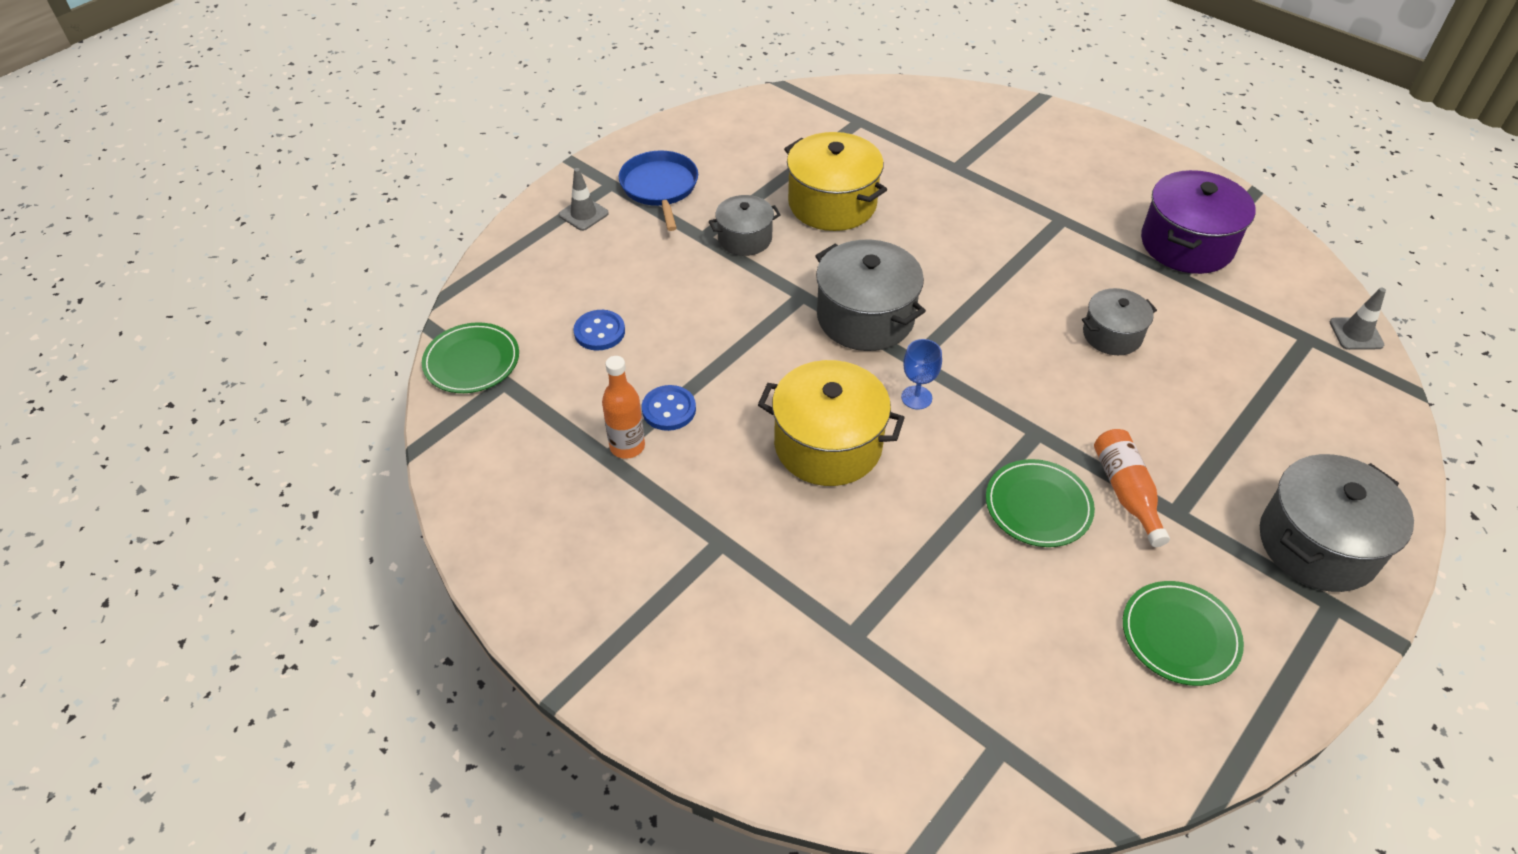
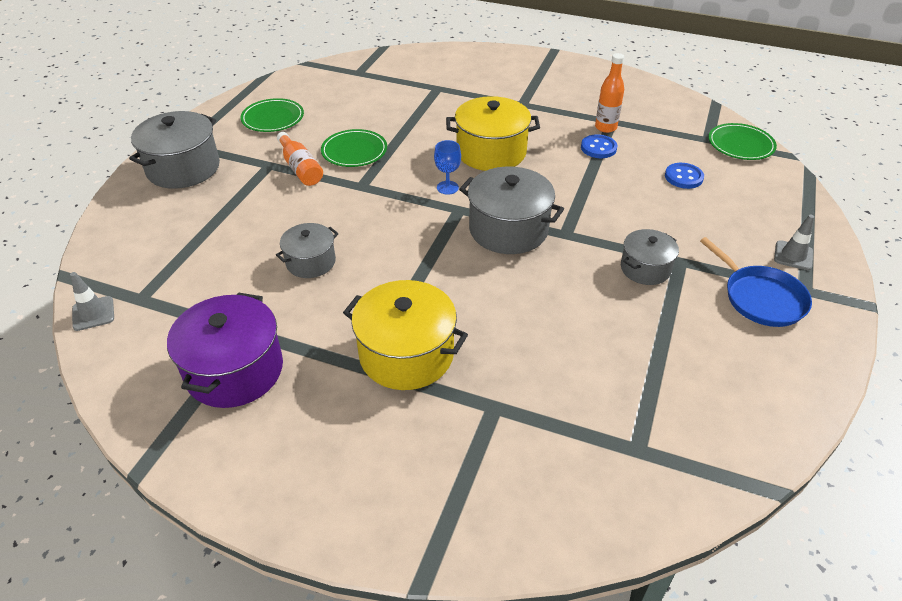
camera: 160 degrees right, 5 degrees down
yellow pot [784,132,887,231] -> yellow pot moved to [343,280,468,390]

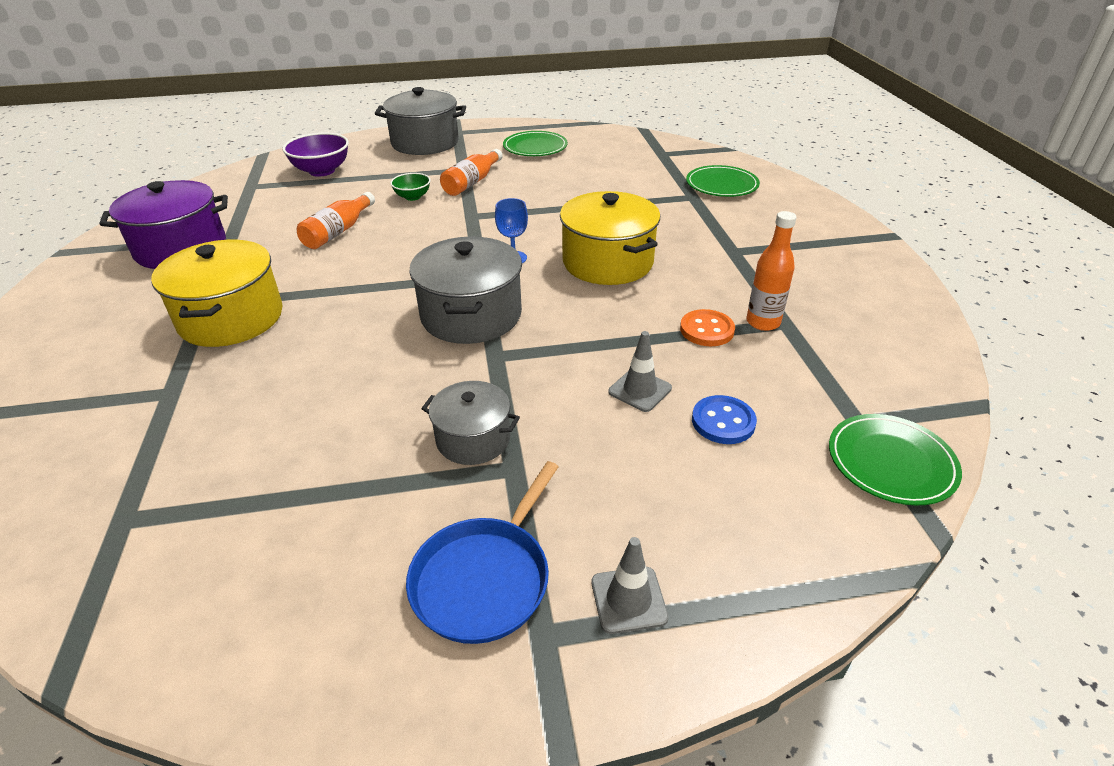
camera: 60 degrees right, 5 degrees down
grey traffic cone [70,272,114,331] -> grey traffic cone moved to [608,331,672,412]
grey pot [276,223,338,278] -> orange bottle [297,192,375,249]
green plate [321,129,387,167] -> green plate moved to [686,165,760,197]
blue button [581,134,617,158] -> orange button [680,309,735,346]
none -> purple bowl [282,133,349,177]
none -> green bowl [390,173,431,201]

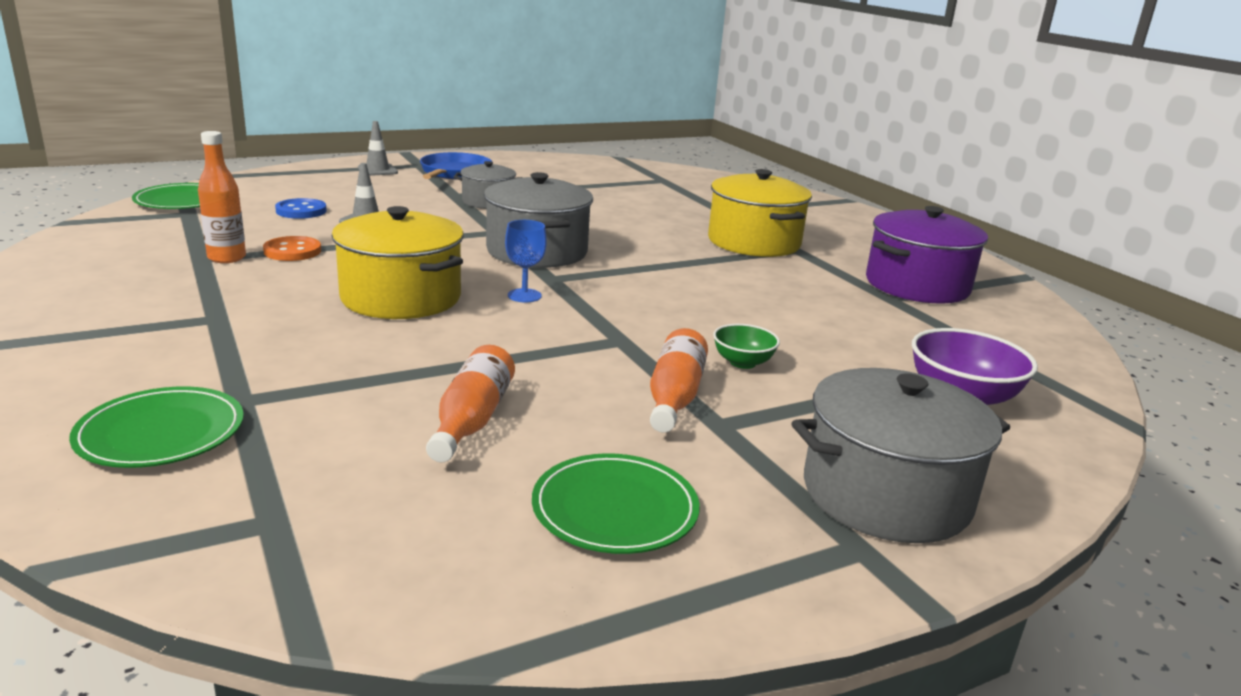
camera: 160 degrees right, 15 degrees down
orange bottle [297,192,375,249] -> orange bottle moved to [426,345,515,462]

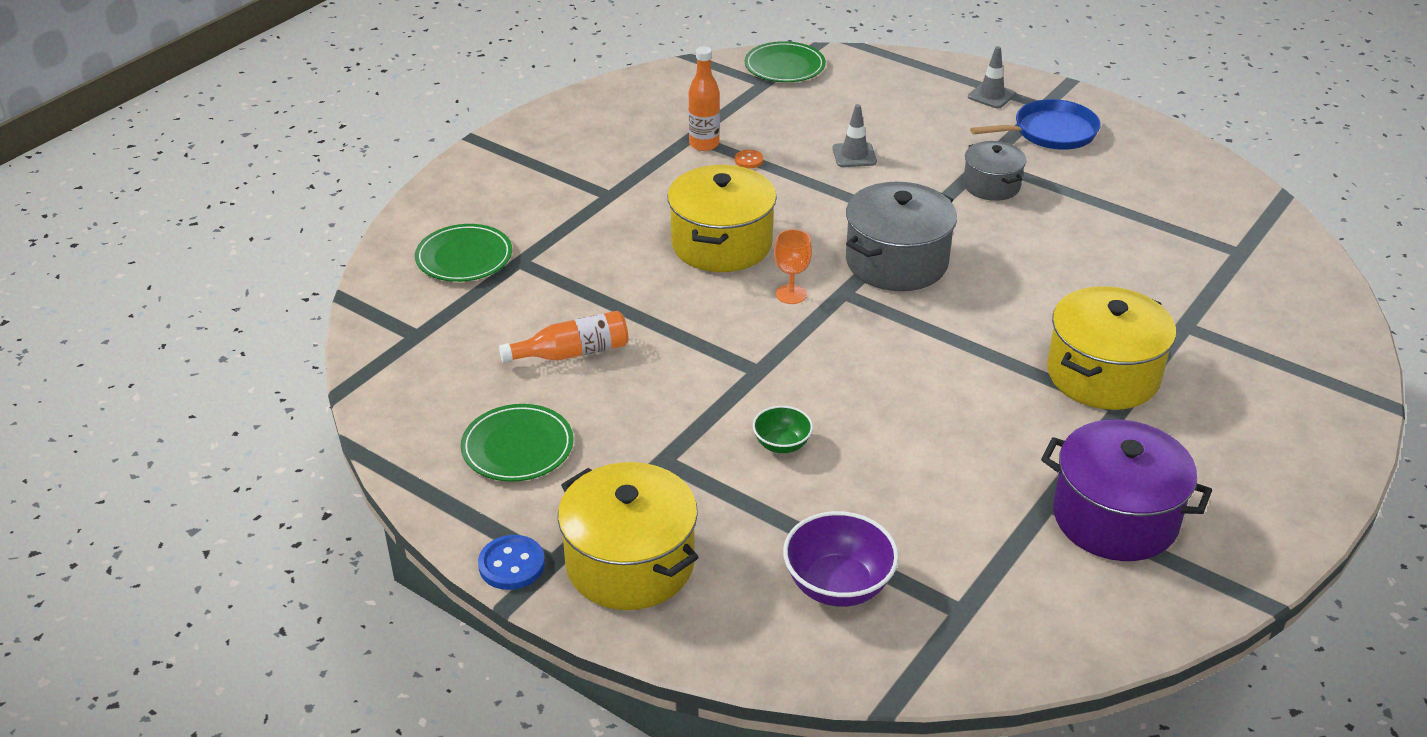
camera: 65 degrees right, 15 degrees up
orange button [263,236,321,261] -> orange button [735,150,764,168], size x0.60
blue button [275,198,327,219] -> blue button moved to [478,535,545,590]
blue goblet [505,220,547,302] -> orange goblet [774,229,812,304]
orange bottle [650,328,708,432] -> none
grey pot [792,368,1010,543] -> yellow pot [558,462,699,610]

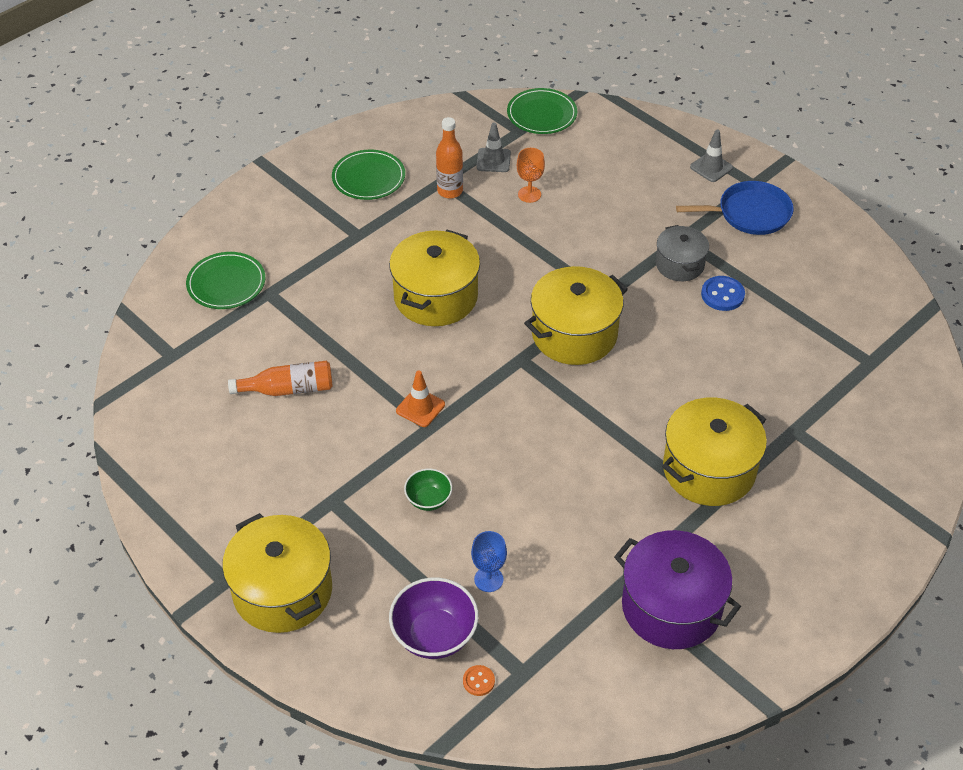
camera: 10 degrees right, 10 degrees up
green plate [461,404,573,482] -> green plate moved to [332,150,405,200]
blue button [478,535,545,590] -> blue button moved to [701,276,745,311]
orange button [735,150,764,168] -> orange button moved to [463,665,495,696]
orange goblet [774,229,812,304] -> orange goblet moved to [517,148,545,203]
grey traffic cone [832,104,877,167] -> grey traffic cone moved to [476,123,511,172]
grey pot [846,182,957,291] -> yellow pot [524,266,628,365]
none -> orange traffic cone [396,370,445,427]
none -> blue goblet [471,531,507,592]

